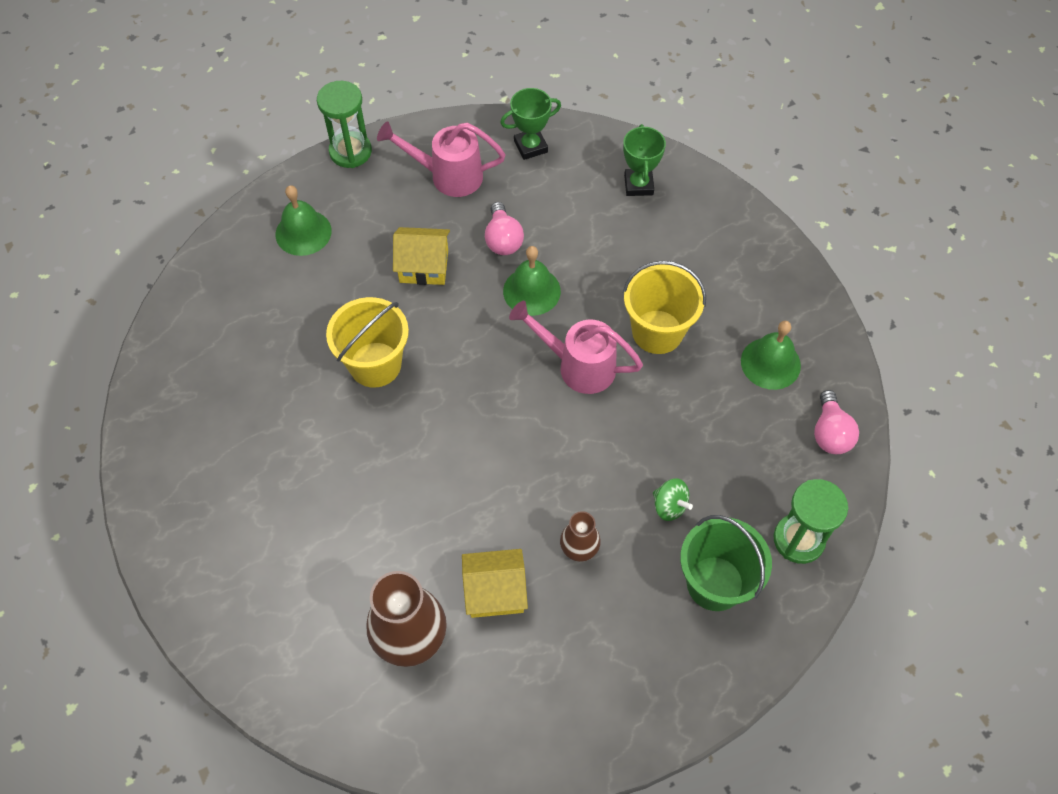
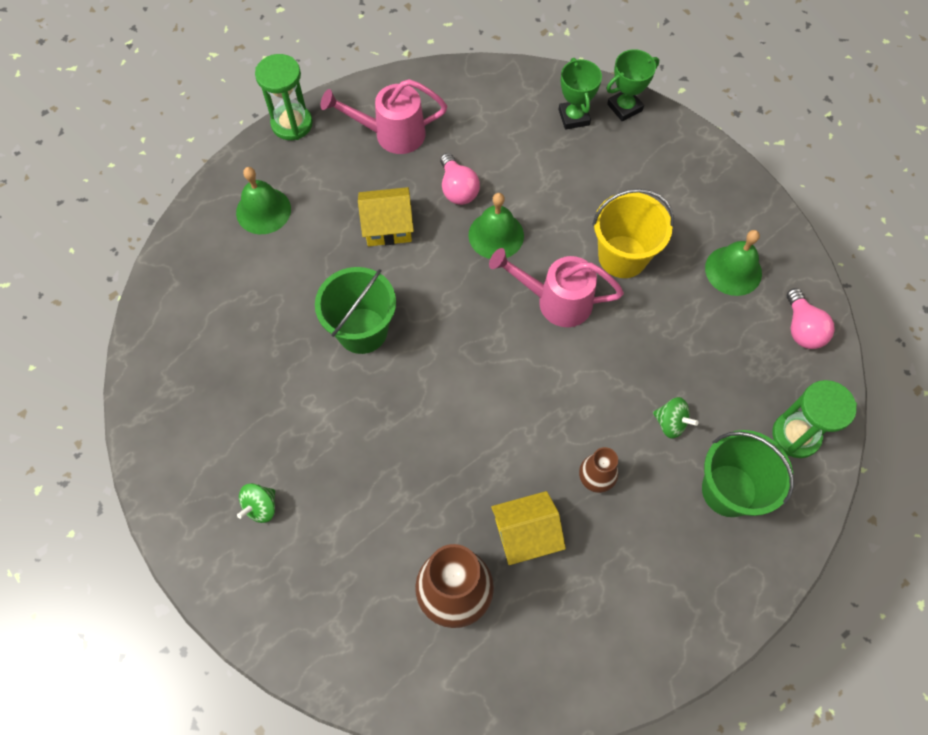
camera: 10 degrees left, 5 degrees up
yellow bucket [326,297,409,388] -> green bucket [315,267,396,354]
green trophy [500,88,561,160] -> green trophy moved to [606,49,659,121]
none -> green spinning top [237,483,275,523]

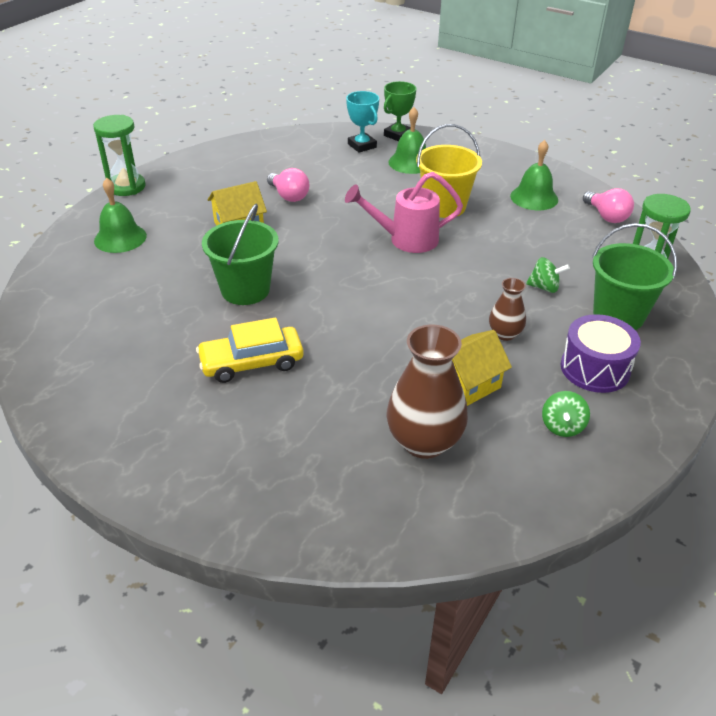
camera: 20 degrees left, 25 degrees down
green spinning top [237,483,275,523] -> green spinning top moved to [542,391,590,437]
pink watering can [321,79,447,154] -> none
green bell [469,193,524,259] -> green bell moved to [388,107,426,174]
green trophy [559,58,602,130] -> turquoise trophy [346,91,379,153]
none -> yellow car [196,318,304,383]
none -> purple drum [561,314,641,393]

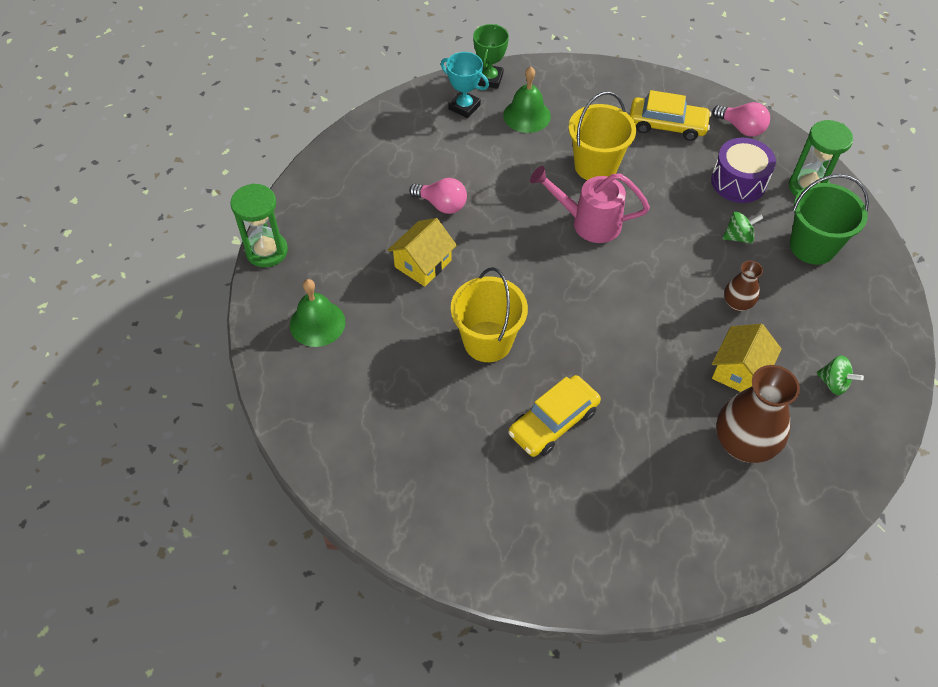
camera: 25 degrees left, 15 degrees up
green bucket [202,204,279,305] -> yellow bucket [451,267,528,362]
pink watering can [345,172,463,253] -> pink watering can turned 45 degrees clockwise [530,166,650,243]
green bell [510,140,558,210] -> yellow car [630,90,711,141]
green spinning top [542,391,590,437] -> green spinning top turned 45 degrees counterclockwise [816,356,864,395]
purple drum [561,314,641,393] -> purple drum moved to [711,138,776,203]

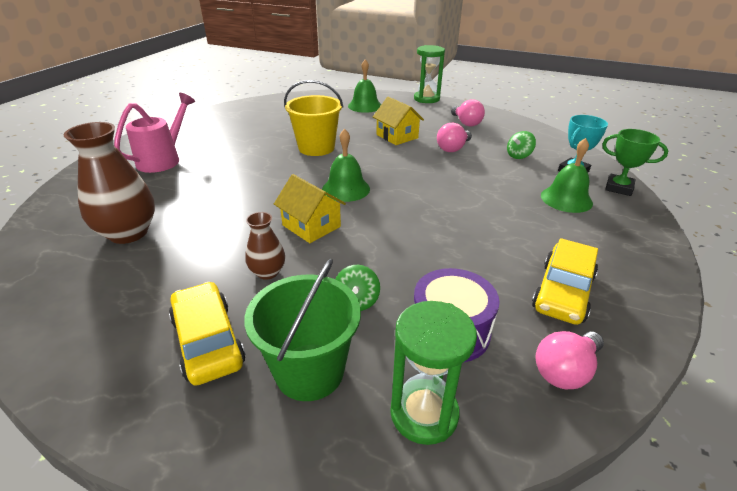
camera: 105 degrees right, 20 degrees down
yellow car [509,375,601,457] -> yellow car moved to [169,282,246,386]
pink watering can [530,166,650,243] -> pink watering can moved to [114,93,195,173]
yellow bucket [568,91,636,180] -> none
yellow house [712,324,782,392] -> yellow house moved to [274,174,346,243]
green spinning top [816,356,864,395] -> green spinning top moved to [507,131,536,159]
none -> green bell [322,129,370,202]
none -> pink light bulb [451,99,485,126]

